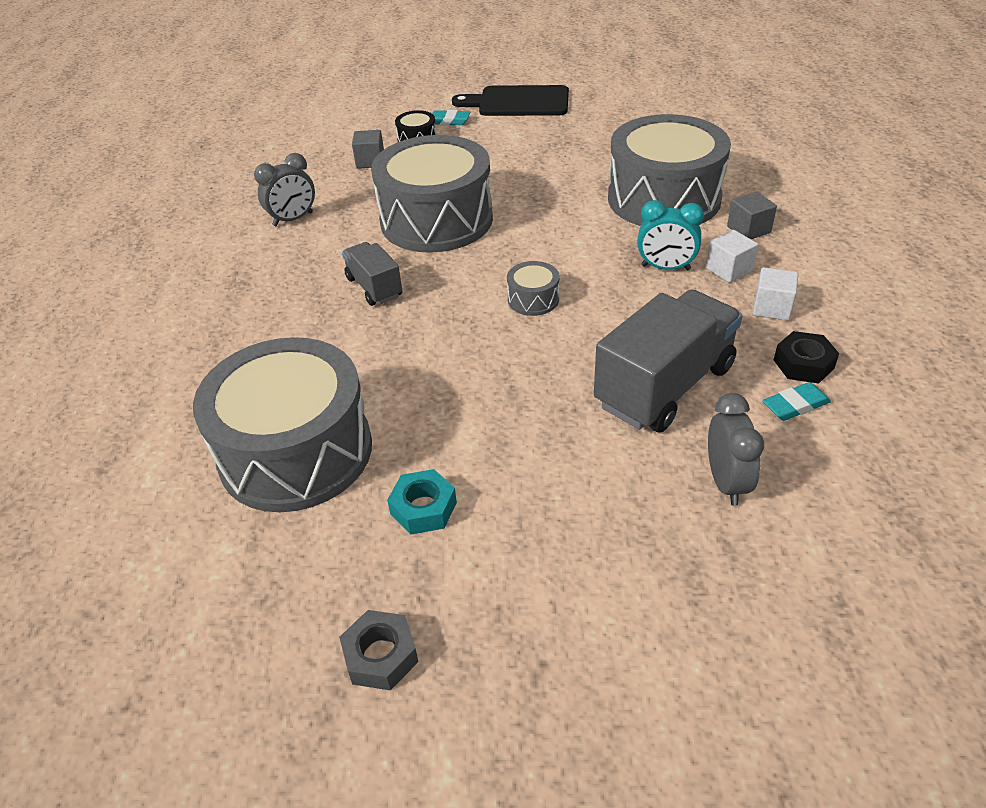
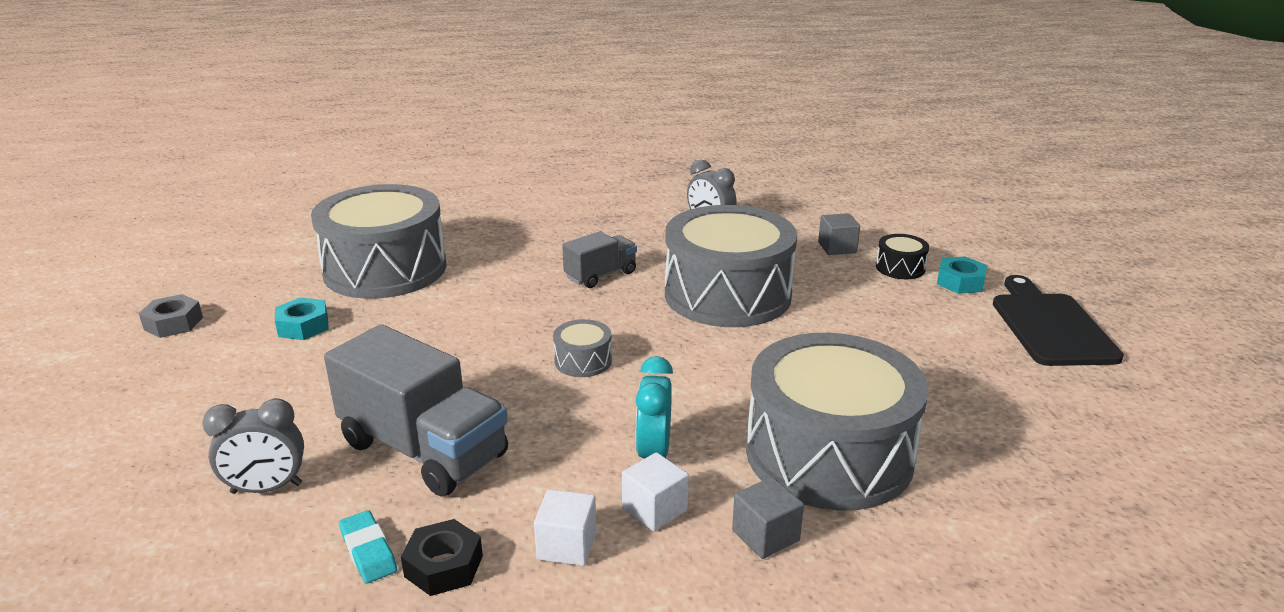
camera: 80 degrees right, 15 degrees down
turquoise eraser [432,110,470,125] -> turquoise nut [937,256,987,294]

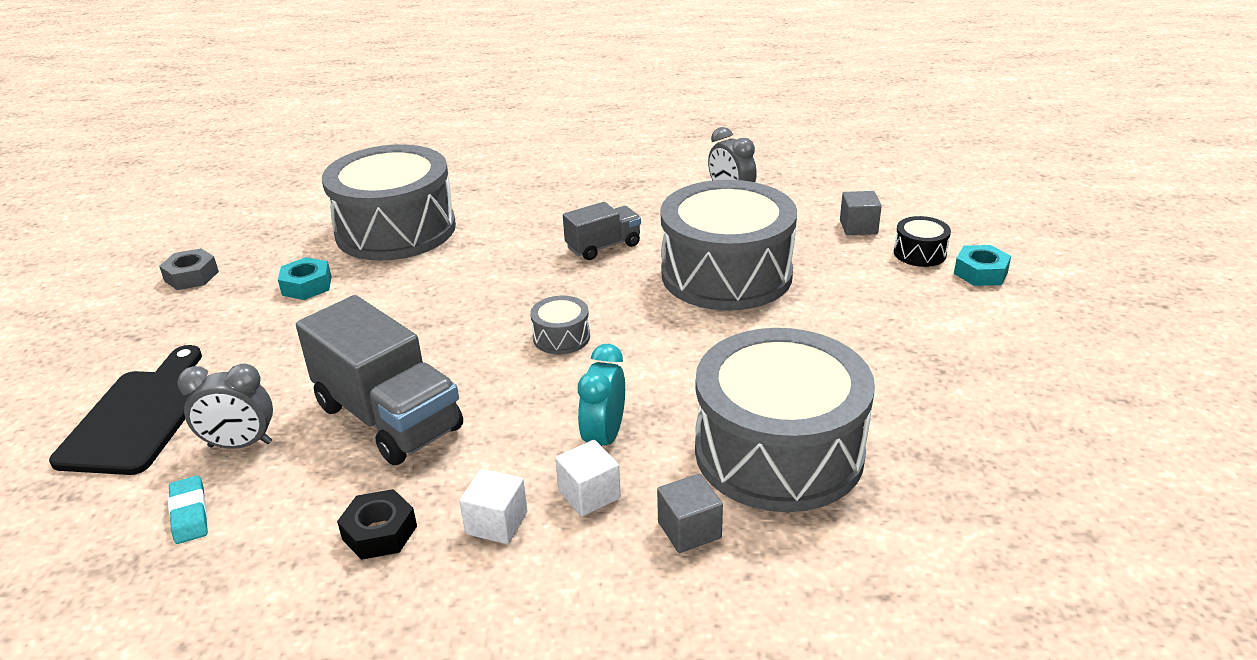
camera: 10 degrees right, 5 degrees up
turquoise eraser [339,510,397,584] -> turquoise eraser moved to [168,475,208,544]
black cutting board [993,275,1124,366] -> black cutting board moved to [49,345,202,475]

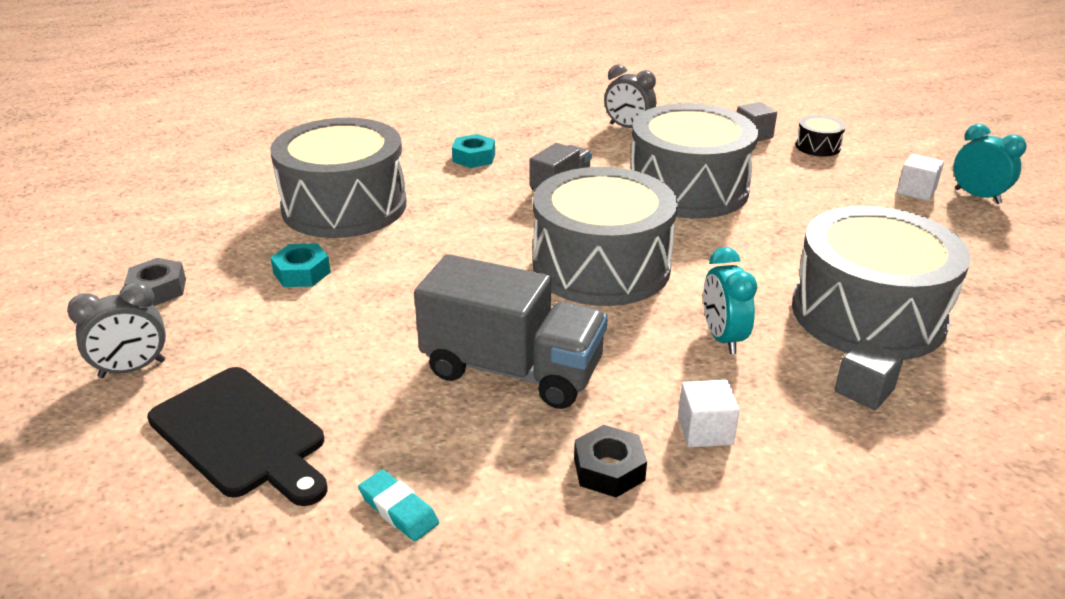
camera: 25 degrees left, 0 degrees up
black cutting board [49,345,202,475] -> black cutting board turned 150 degrees clockwise [147,367,328,506]
grey clock [177,364,273,449] -> grey clock moved to [67,282,166,378]
grey drum [530,296,590,354] -> grey drum [533,167,678,306], size x2.49
white cube [555,440,621,517] -> white cube moved to [897,154,944,201]
turquoise nut [954,245,1011,286] -> turquoise nut moved to [452,134,495,168]
none -> turquoise clock [954,124,1027,204]

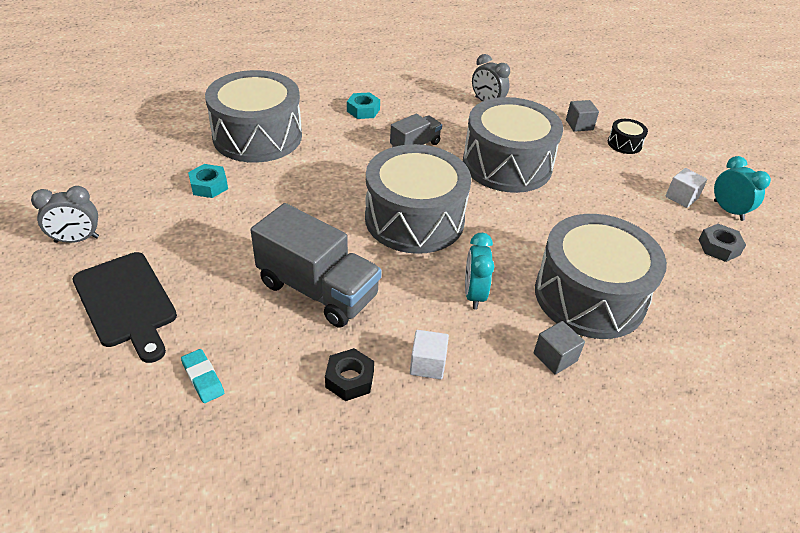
camera: 10 degrees right, 10 degrees up
grey nut [124,258,186,306] -> grey nut moved to [699,224,746,262]

